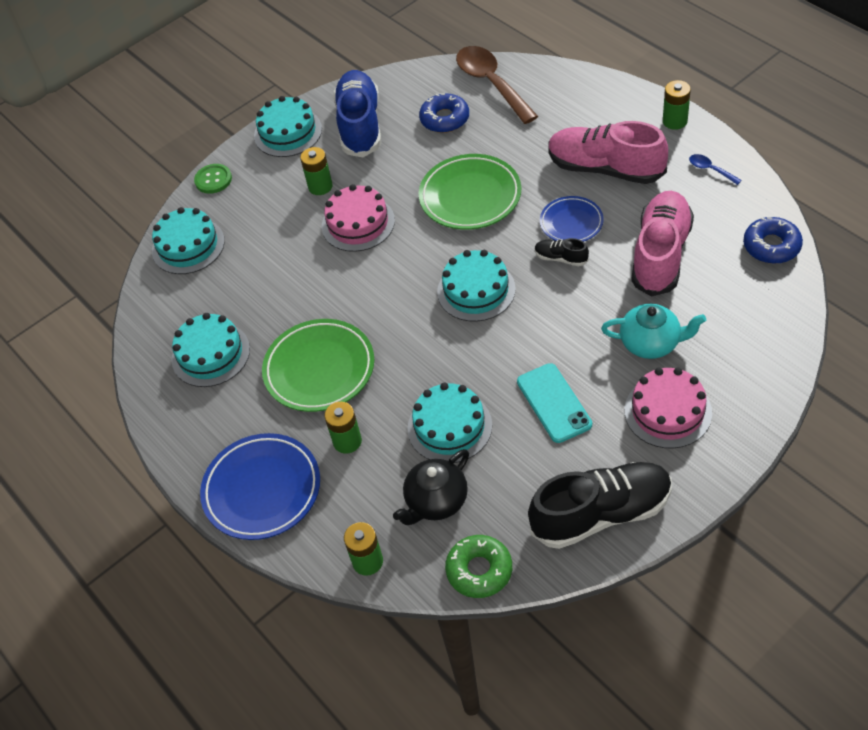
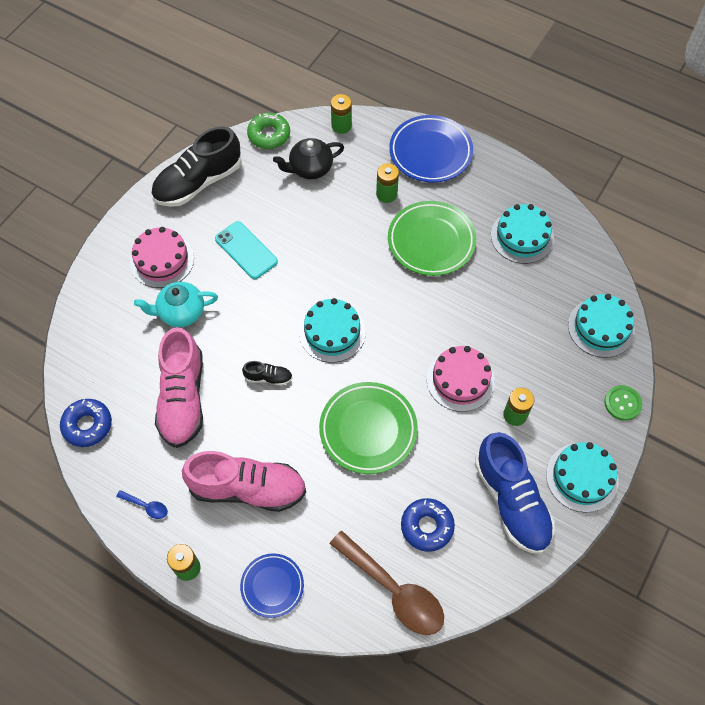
camera: 155 degrees right, 10 degrees up
black teapot [393,449,469,525] -> black teapot turned 135 degrees counterclockwise [273,138,344,179]
turquoise cake [408,383,492,463] -> none
blue plate [540,196,604,242] -> blue plate moved to [240,553,304,618]

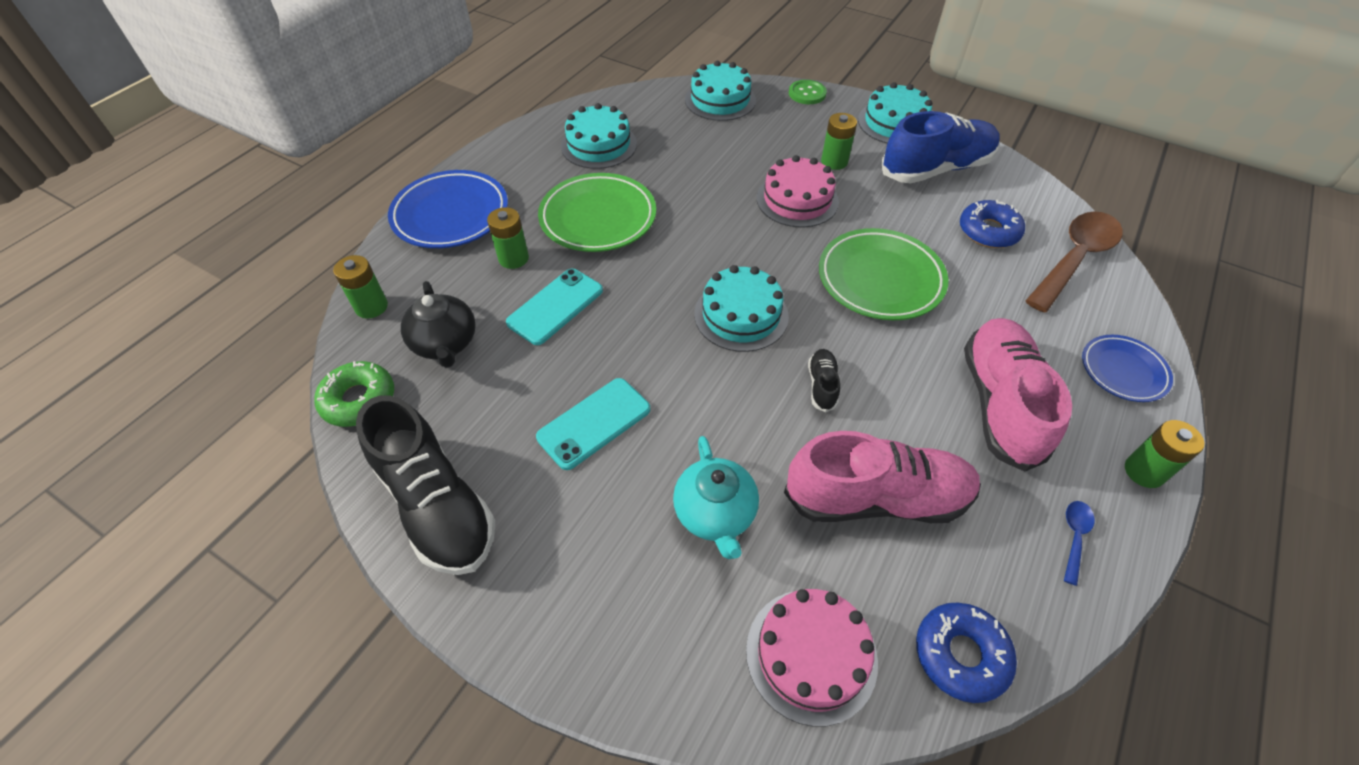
camera: 90 degrees left, 10 degrees down
pink cake [130,227,194,288] -> pink cake moved to [746,589,878,727]
none -> turquoise phone [506,269,603,345]

